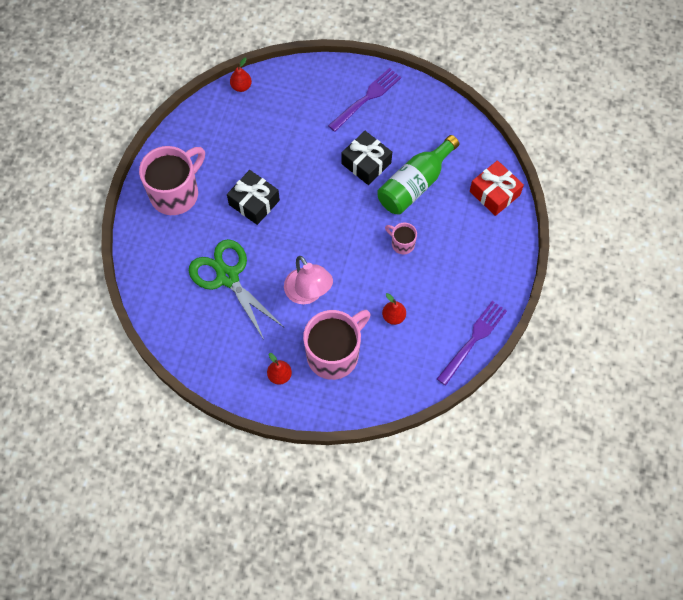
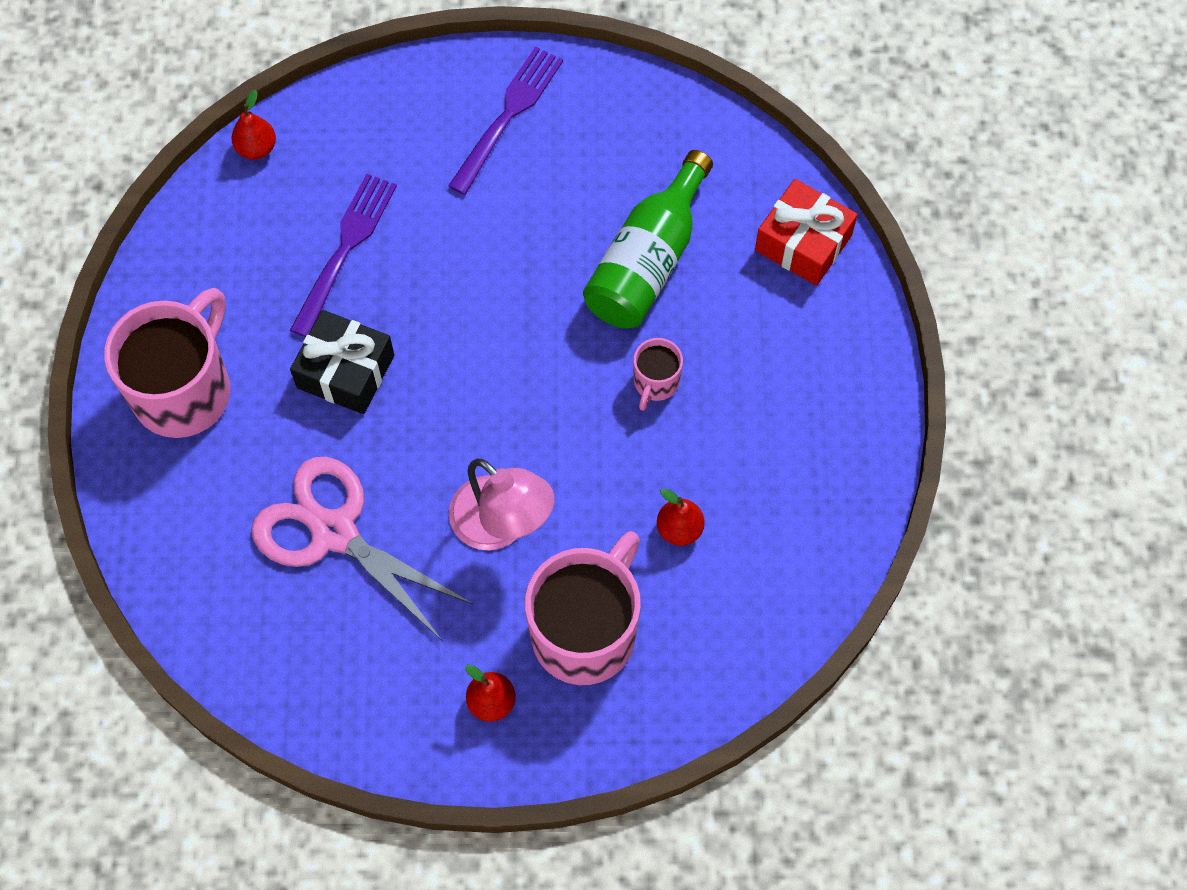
camera: 15 degrees left, 0 degrees up
green scissors [189,239,283,340] -> pink scissors [251,457,473,640]
black gift [341,131,392,185] -> none
pink mug [385,223,417,254] -> pink mug turned 90 degrees counterclockwise [633,338,683,411]
purple fork [437,301,507,386] -> purple fork moved to [290,174,397,337]

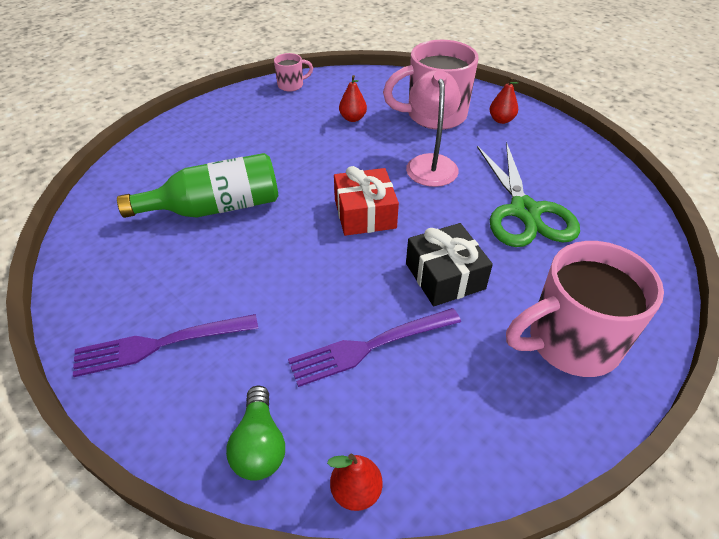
camera: 135 degrees left, 20 degrees down
pink scissors [251,457,473,640] -> green scissors [477,142,580,247]
pink mug [633,338,683,411] -> pink mug moved to [274,53,313,92]
red gift [755,179,858,286] -> red gift moved to [334,166,399,236]
none -> green light bulb [226,386,285,481]

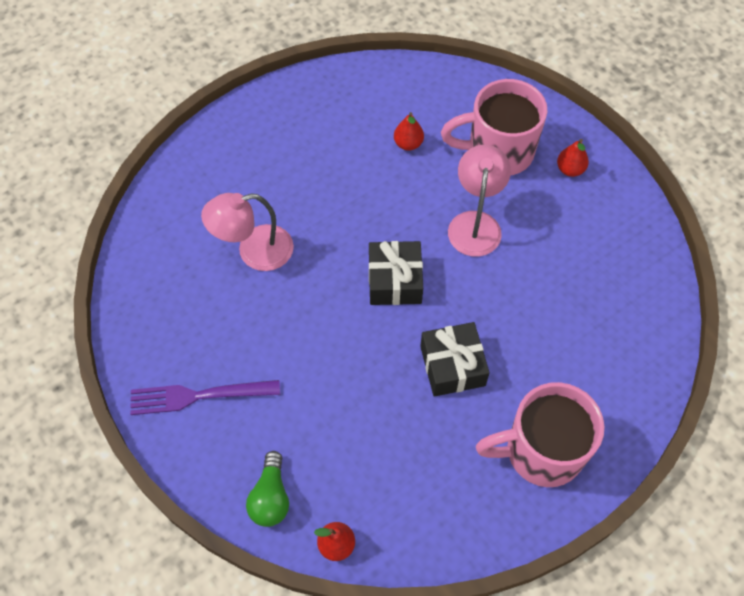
camera: 10 degrees right, 15 degrees up
green bottle [117,153,278,218] -> pink lamp [201,193,294,271]
pink mug [274,53,313,92] -> none
purple fork [288,308,461,387] -> none
red gift [334,166,399,236] -> black gift [369,241,423,305]
green scissors [477,142,580,247] -> none

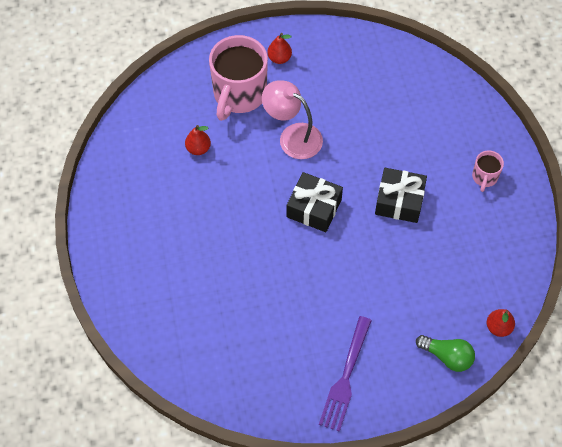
camera: 65 degrees left, 0 degrees up
pink lamp [201,193,294,271] -> none
pink mug [476,382,605,487] -> pink mug [472,150,504,192], size x0.47

